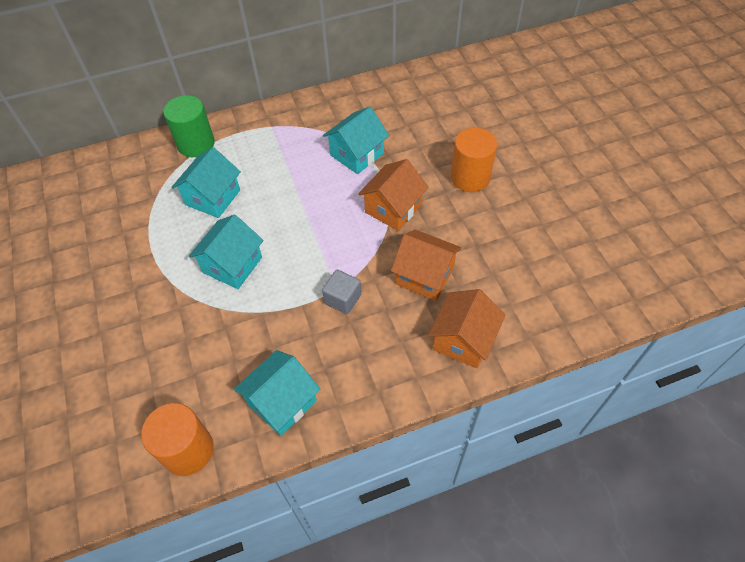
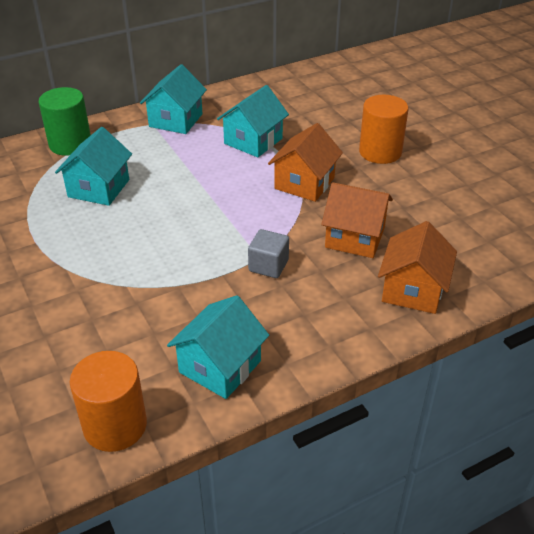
camera: 10 degrees left, 15 degrees down
turquoise house [188,214,263,289] -> turquoise house moved to [140,64,207,134]

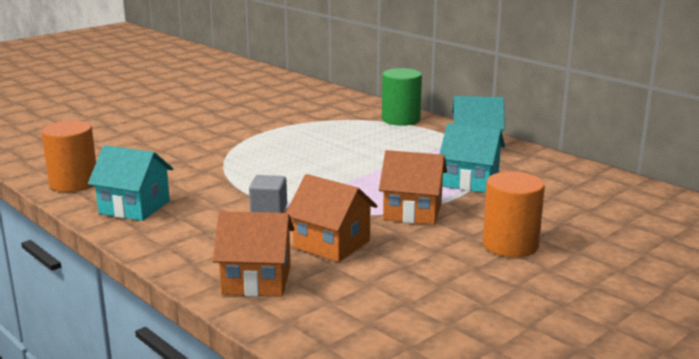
camera: 75 degrees right, 20 degrees down
turquoise house [55,127,132,206] -> none
orange house [321,182,393,258] -> orange house turned 60 degrees counterclockwise [286,174,377,262]

